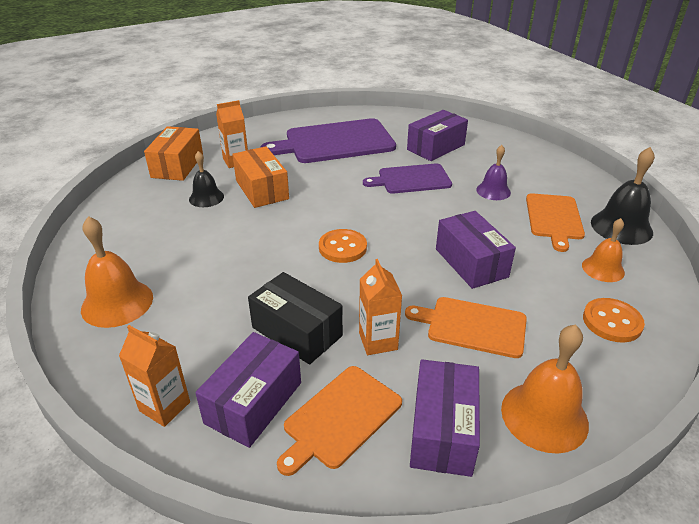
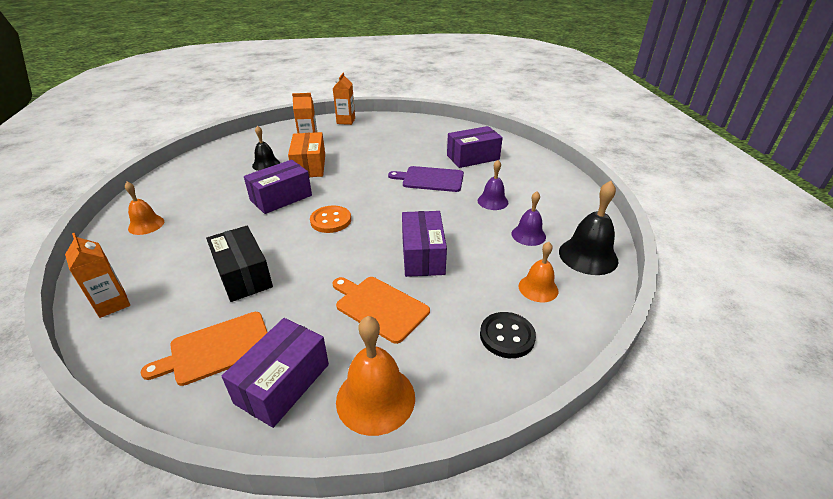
camera: 20 degrees right, 0 degrees up
orange bell [81,216,153,328] -> orange bell [125,182,164,235], size x0.63
orange box [144,126,203,181] -> none
purple box [195,332,301,448] -> purple box moved to [244,160,312,214]
purple cutting board [260,118,396,163] -> none
orange carton [359,259,402,355] -> orange carton moved to [333,72,355,125]
orange cutting board [526,193,585,252] -> purple bell [512,191,546,246]
orange button [583,298,645,343] -> black button [480,312,536,358]

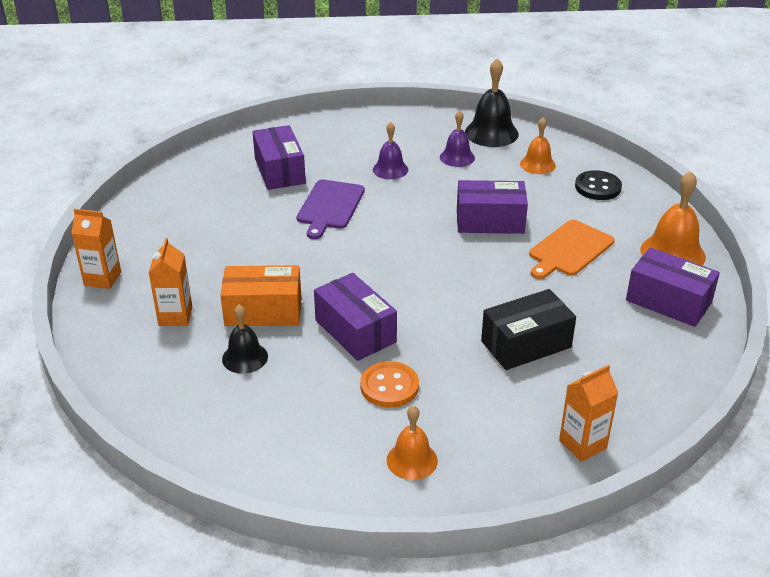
camera: 85 degrees left, 0 degrees up
orange cutting board [141,312,268,386] -> none
orange button [310,206,351,233] -> orange button moved to [360,361,419,408]

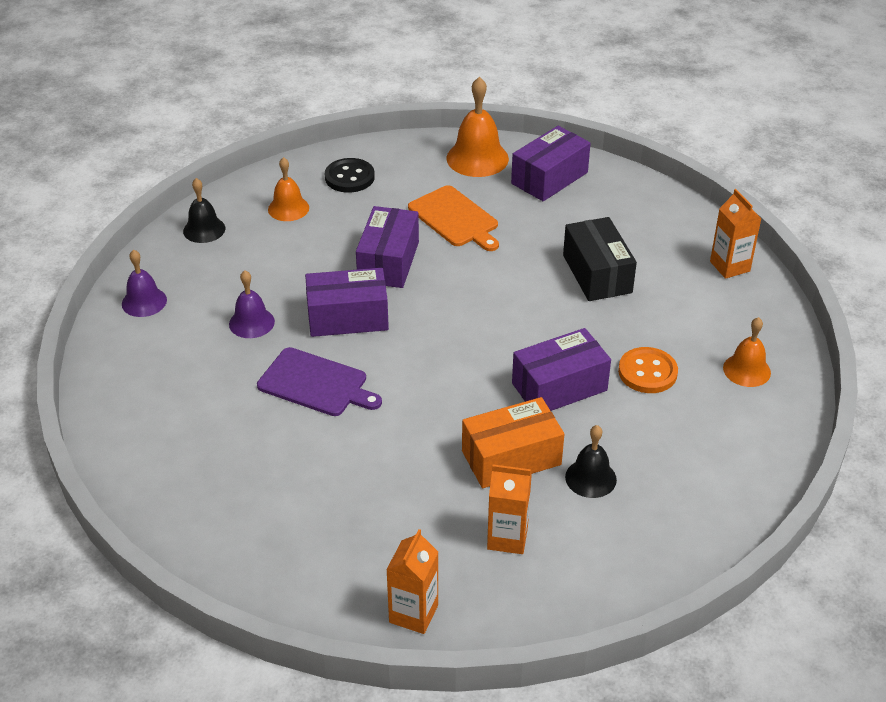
camera: 80 degrees left, 5 degrees up
orange box [220,265,301,326] -> orange box turned 60 degrees clockwise [462,397,564,488]
purple box [252,125,306,190] -> purple box moved to [305,268,389,337]
purple bell [440,110,475,167] -> purple bell moved to [122,249,167,317]
black bell [465,58,519,147] -> black bell [183,178,225,243], size x0.63

